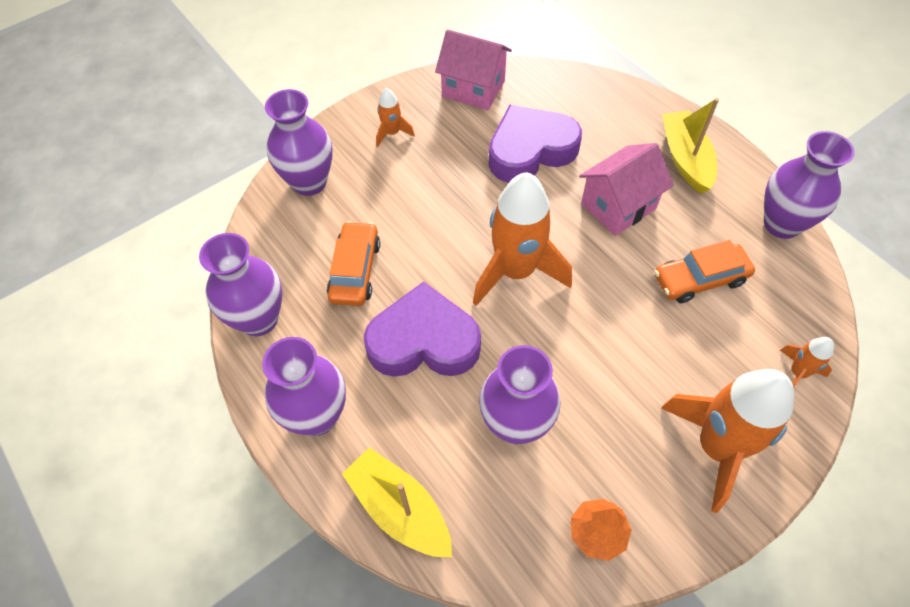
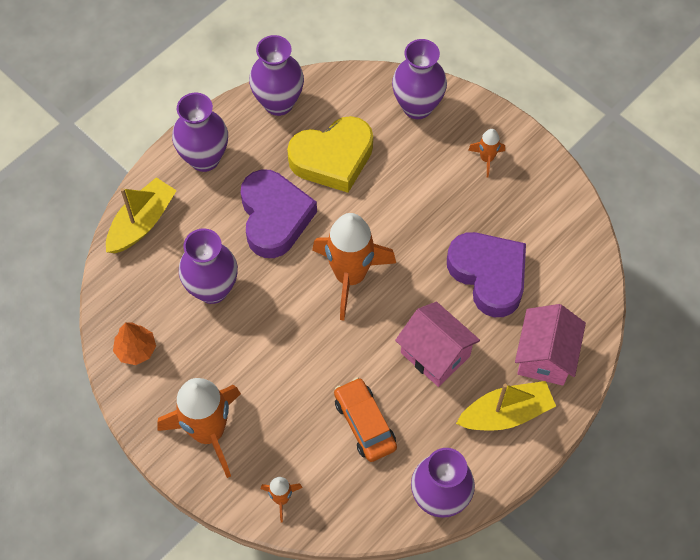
camera: 80 degrees right, 5 degrees up
orange car [327,221,380,306] -> yellow heart [287,116,373,193]
pink house [435,30,512,110] -> pink house moved to [515,304,586,386]

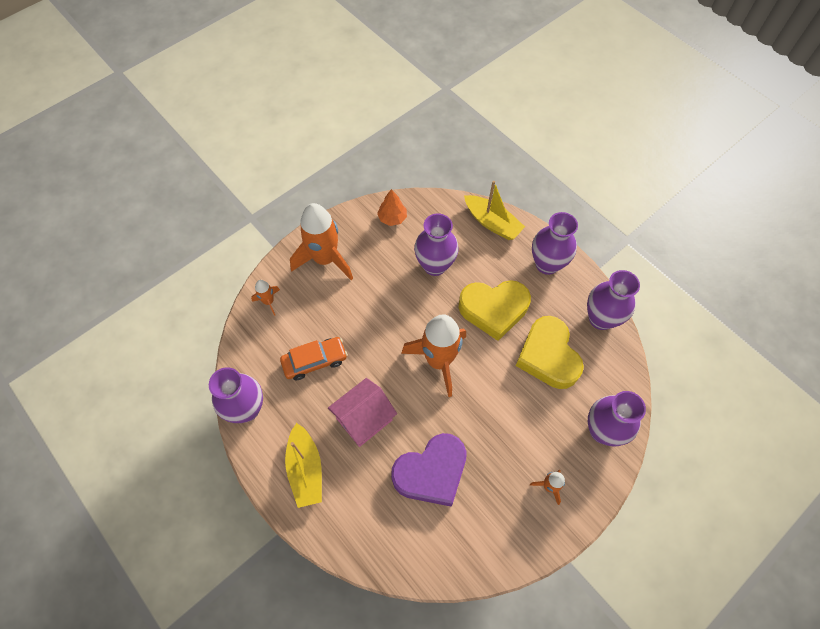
camera: 95 degrees right, 0 degrees up
purple heart [241,169,317,258] -> yellow heart [458,280,531,341]
pink house [515,304,586,386] -> none

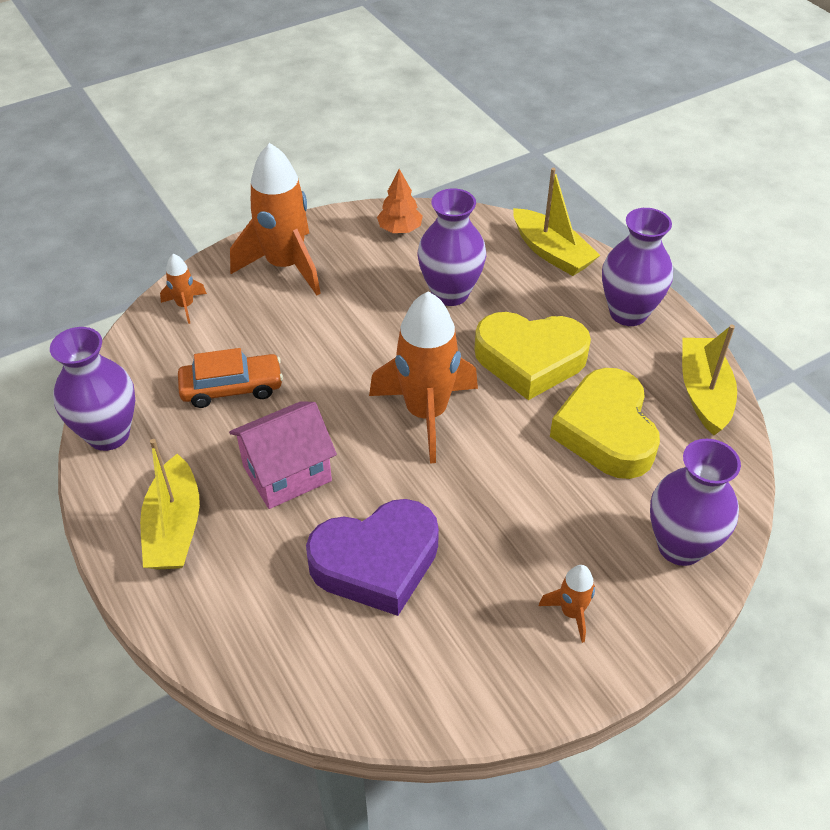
camera: 10 degrees right, 15 degrees down
purple vase [587,270,640,330] -> yellow boat [682,325,737,435]

